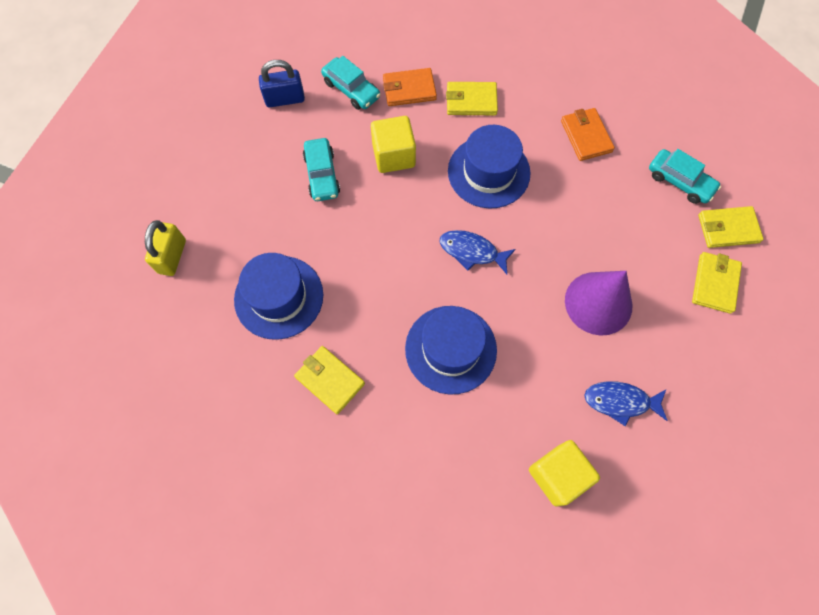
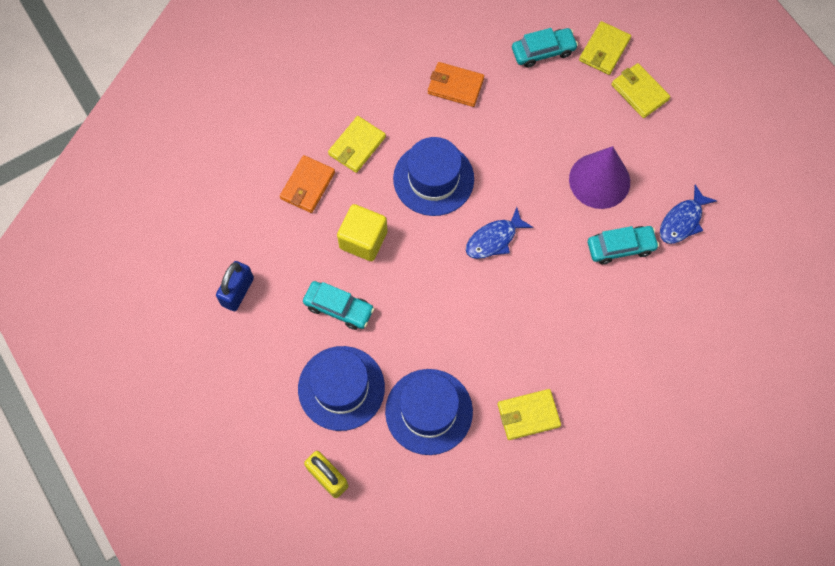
camera: 55 degrees left, 0 degrees up
turquoise car [321,56,381,110] -> turquoise car moved to [588,226,659,264]
blue hat [405,306,497,395] -> blue hat moved to [298,346,385,431]
yellow cube [529,440,600,506] -> none

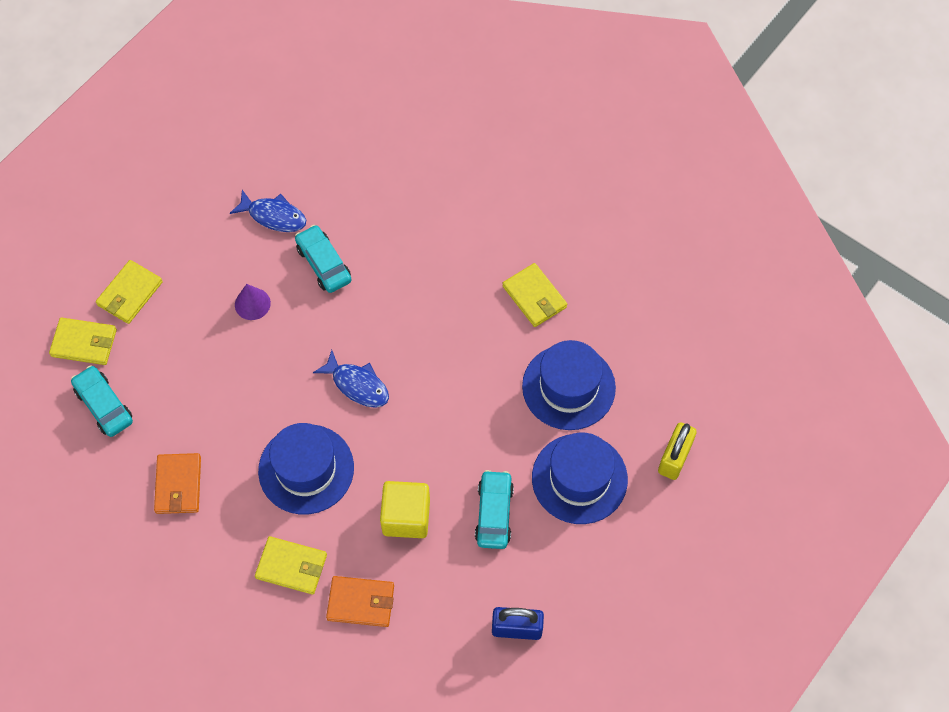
camera: 110 degrees left, 5 degrees down
purple cone [569,146,630,209] -> purple cone [235,284,271,320], size x0.52

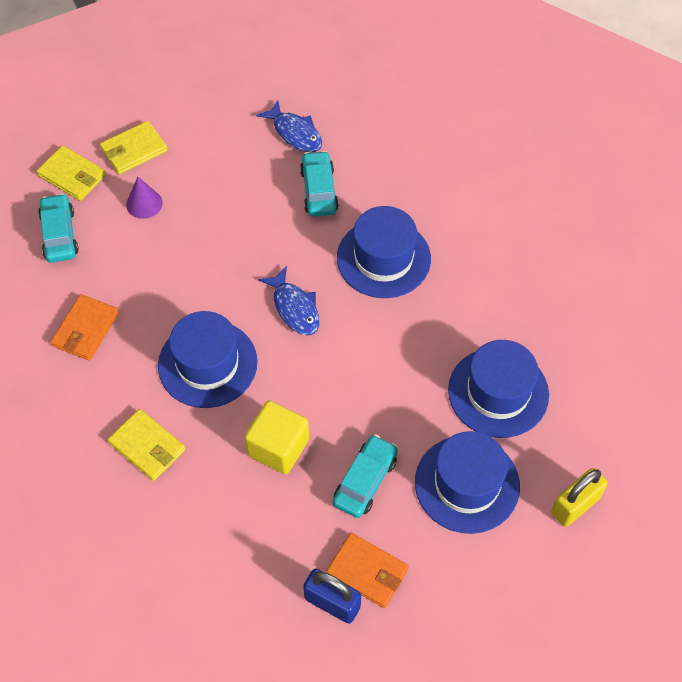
camera: 25 degrees right, 5 degrees down
purple cone [235,284,271,320] -> purple cone moved to [126,177,162,219]
orange wallet [326,576,394,627] -> orange wallet moved to [326,533,409,608]
yellow wallet [502,263,567,327] -> none
none -> blue hat [337,206,431,298]

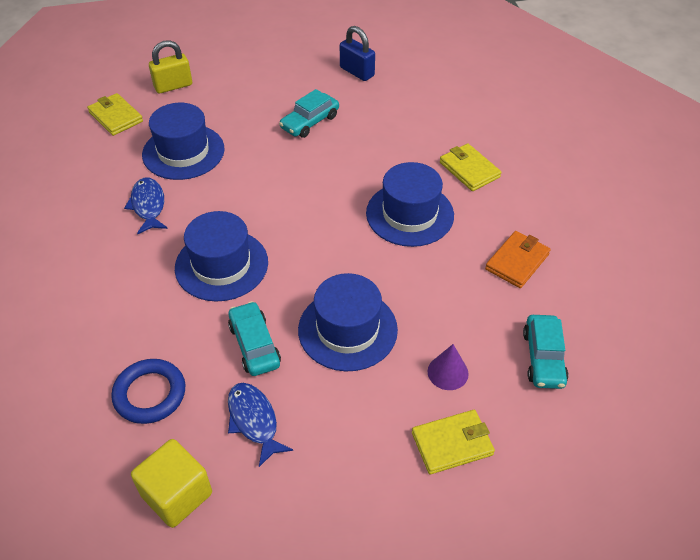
camera: 165 degrees left, 10 degrees down
yellow wallet [36,145,106,201] -> yellow wallet moved to [87,93,143,136]
yellow cube [244,400,309,474] -> yellow cube moved to [131,439,212,528]
blue fish [259,266,319,336] -> blue fish moved to [124,178,168,234]
turquoise car [300,151,339,217] -> turquoise car turned 150 degrees clockwise [228,301,281,376]
orange wallet [326,533,409,608] -> none
blue hat [415,431,520,534] -> blue hat moved to [298,273,398,371]
none -> blue ring [111,359,185,424]

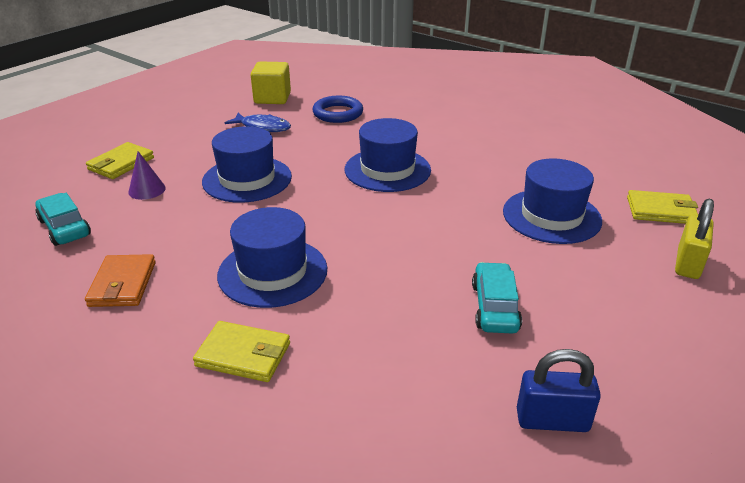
camera: 140 degrees right, 15 degrees down
blue fish [124,178,168,234] -> none
turquoise car [228,301,281,376] -> none

